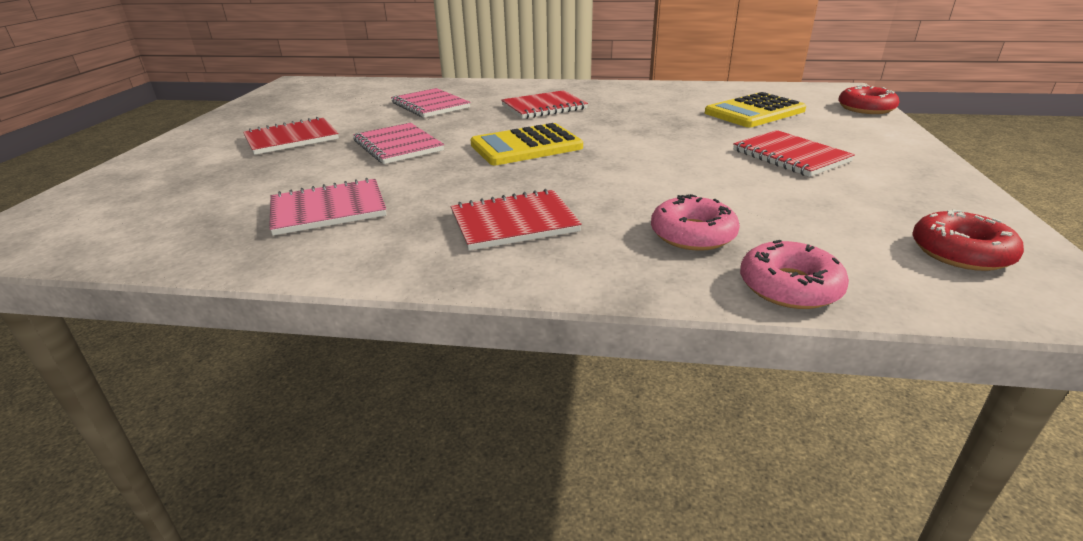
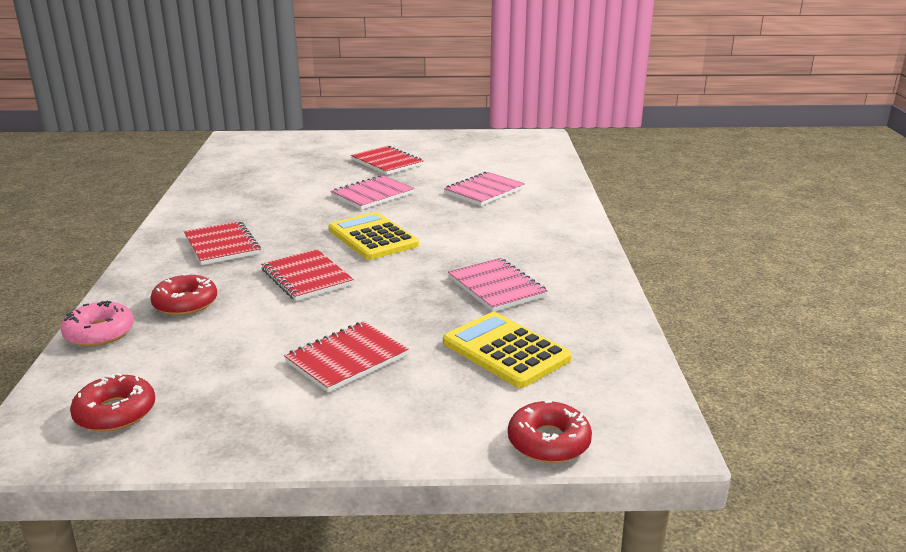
camera: 80 degrees right, 5 degrees down
pink notebook [269,178,387,236] -> pink notebook moved to [448,258,548,312]
red notebook [501,90,588,119] -> red notebook moved to [261,249,354,301]
pink donut [651,194,740,251] -> red donut [150,273,217,315]

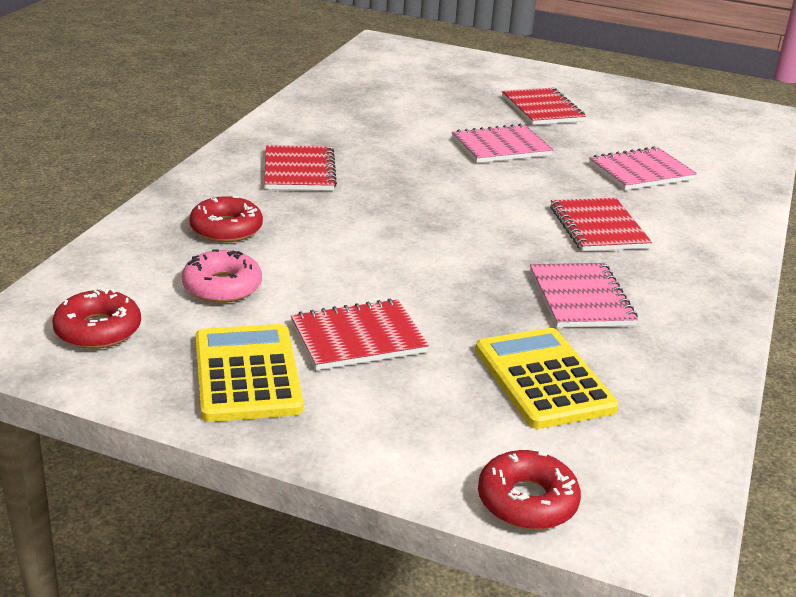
camera: 20 degrees right, 5 degrees up
pink donut [61,301,134,347] -> pink donut moved to [182,249,262,303]
red notebook [261,249,354,301] -> red notebook moved to [550,198,652,251]
yellow calculator [329,212,419,260] -> yellow calculator moved to [195,324,303,422]

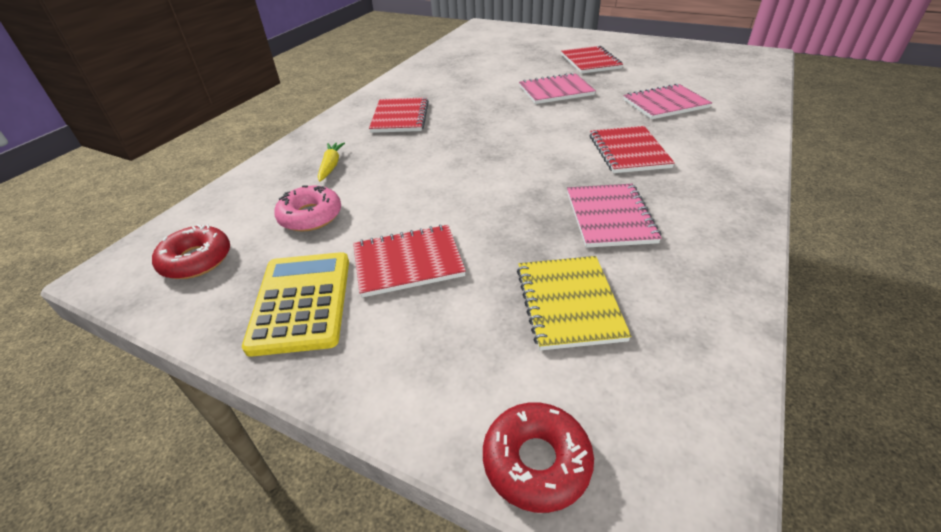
camera: 10 degrees right, 10 degrees up
red donut [189,196,263,242] -> yellow carrot [318,142,345,182]
yellow calculator [475,328,618,429] -> yellow notebook [517,256,631,350]

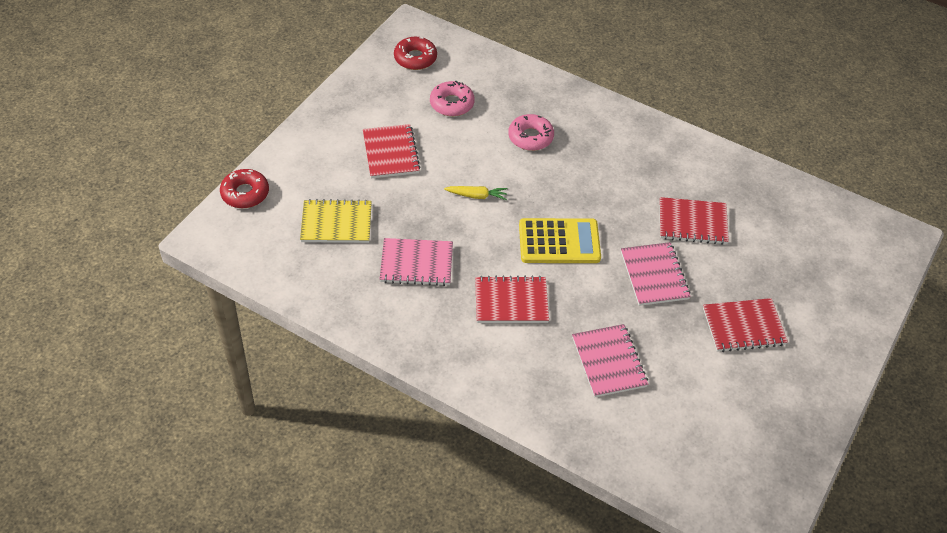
camera: 90 degrees right, 10 degrees up
yellow calculator [242,252,349,357] -> yellow calculator moved to [519,218,601,263]
yellow carrot [318,142,345,182] -> yellow carrot moved to [444,186,508,200]
red notebook [369,97,429,133] -> red notebook moved to [660,197,729,245]
none -> pink donut [508,114,554,151]

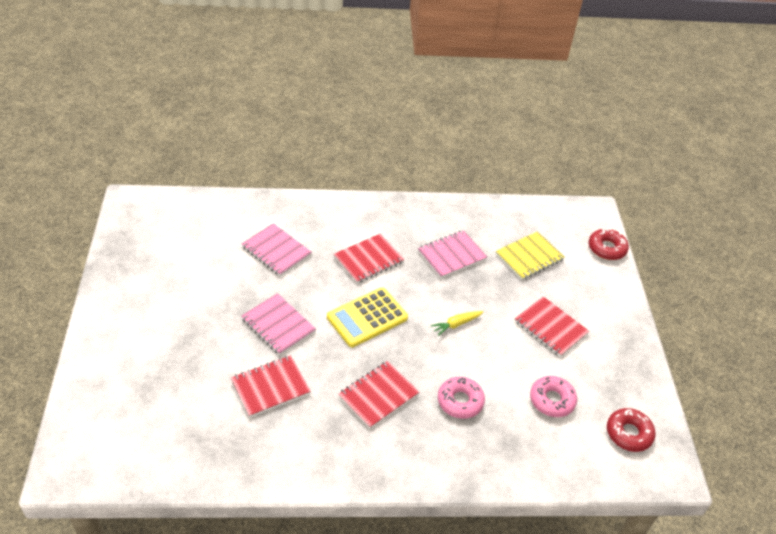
camera: 145 degrees right, 5 degrees down
red notebook [703,298,788,352] -> red notebook moved to [338,361,419,429]

